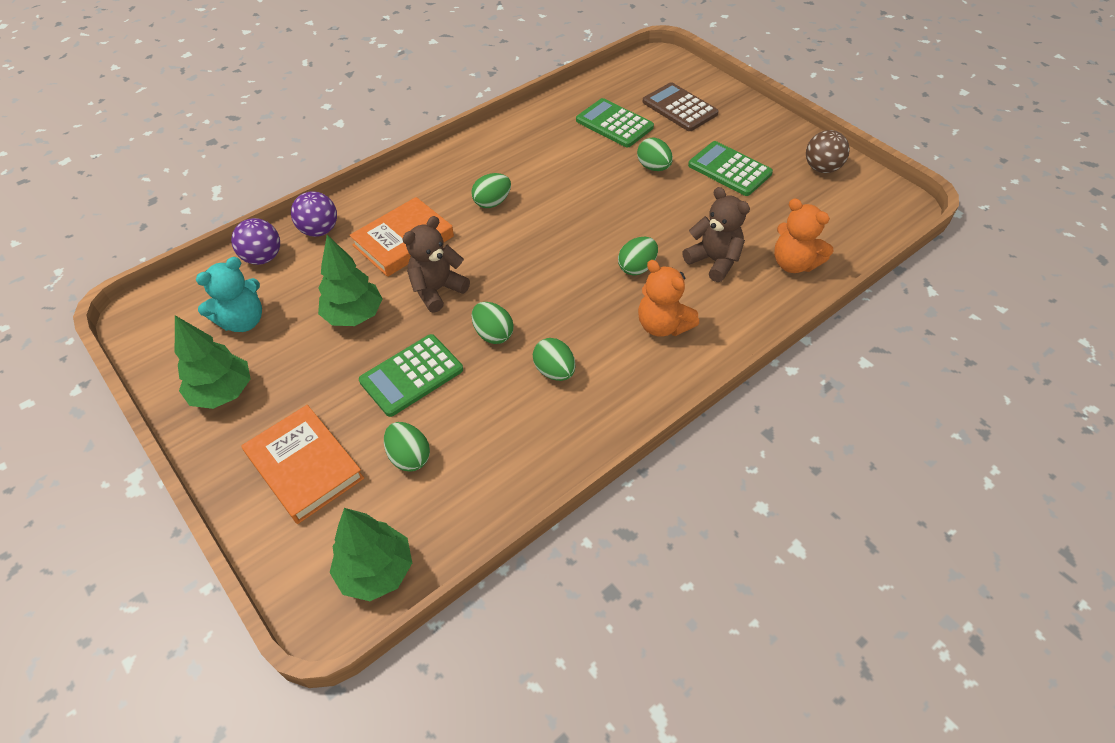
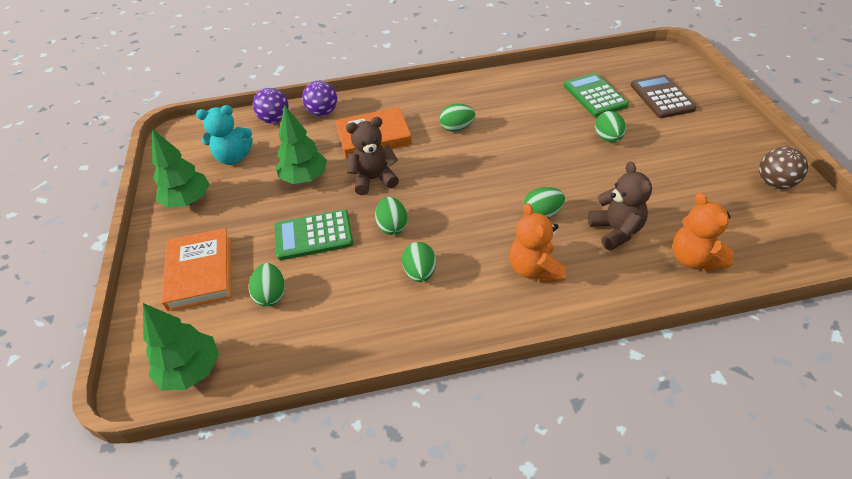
camera: 30 degrees right, 5 degrees down
green calculator [688,141,773,196] -> none

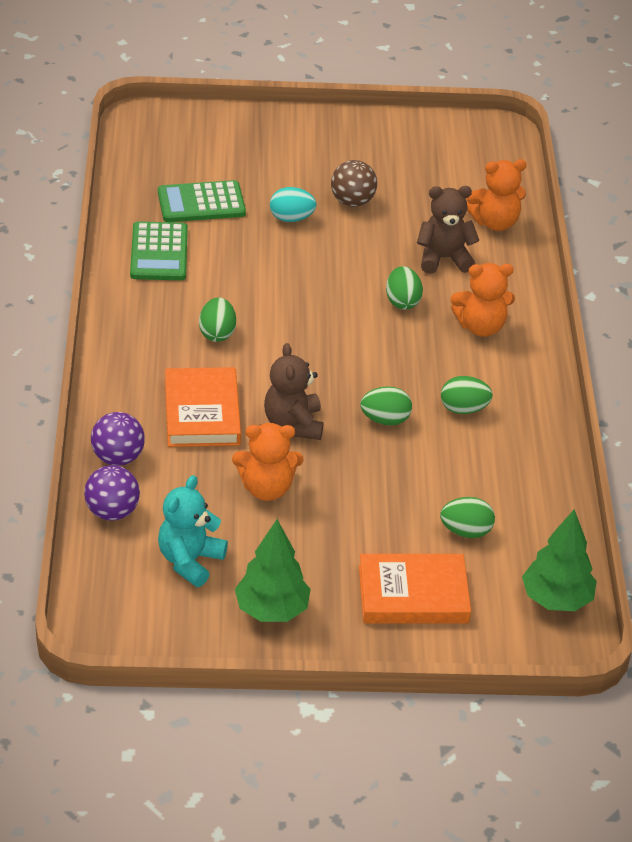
camera: 85 degrees left, 5 degrees down
turquoise teddy bear [196,105,253,165] -> turquoise teddy bear turned 150 degrees counterclockwise [158,475,228,587]
green calculator [274,210,353,260] -> green calculator moved to [130,221,188,280]
green tree [276,105,327,184] -> orange teddy bear [232,423,303,501]
green egg [595,111,626,142] -> turquoise egg [270,187,317,222]
brown calculator [630,75,697,118] -> none
brown ball [759,147,808,189] -> brown ball moved to [331,160,377,207]

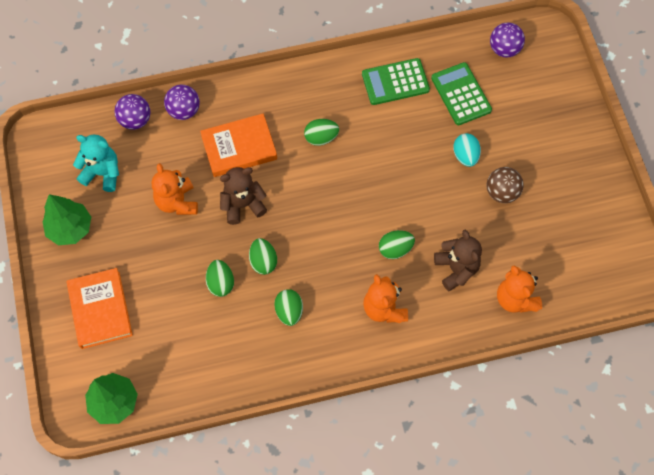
camera: 80 degrees right, 25 degrees up
green egg [440,497,495,538] -> green egg moved to [206,260,234,297]
none -> purple ball [490,22,525,57]

